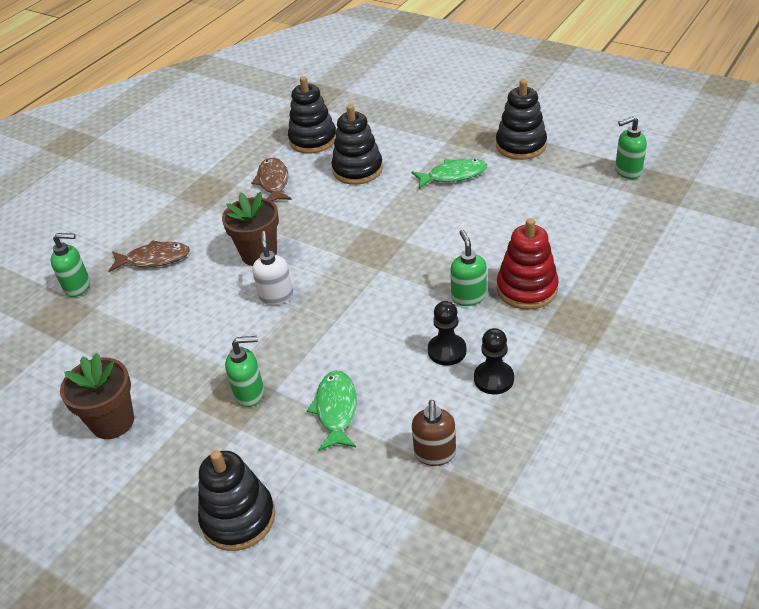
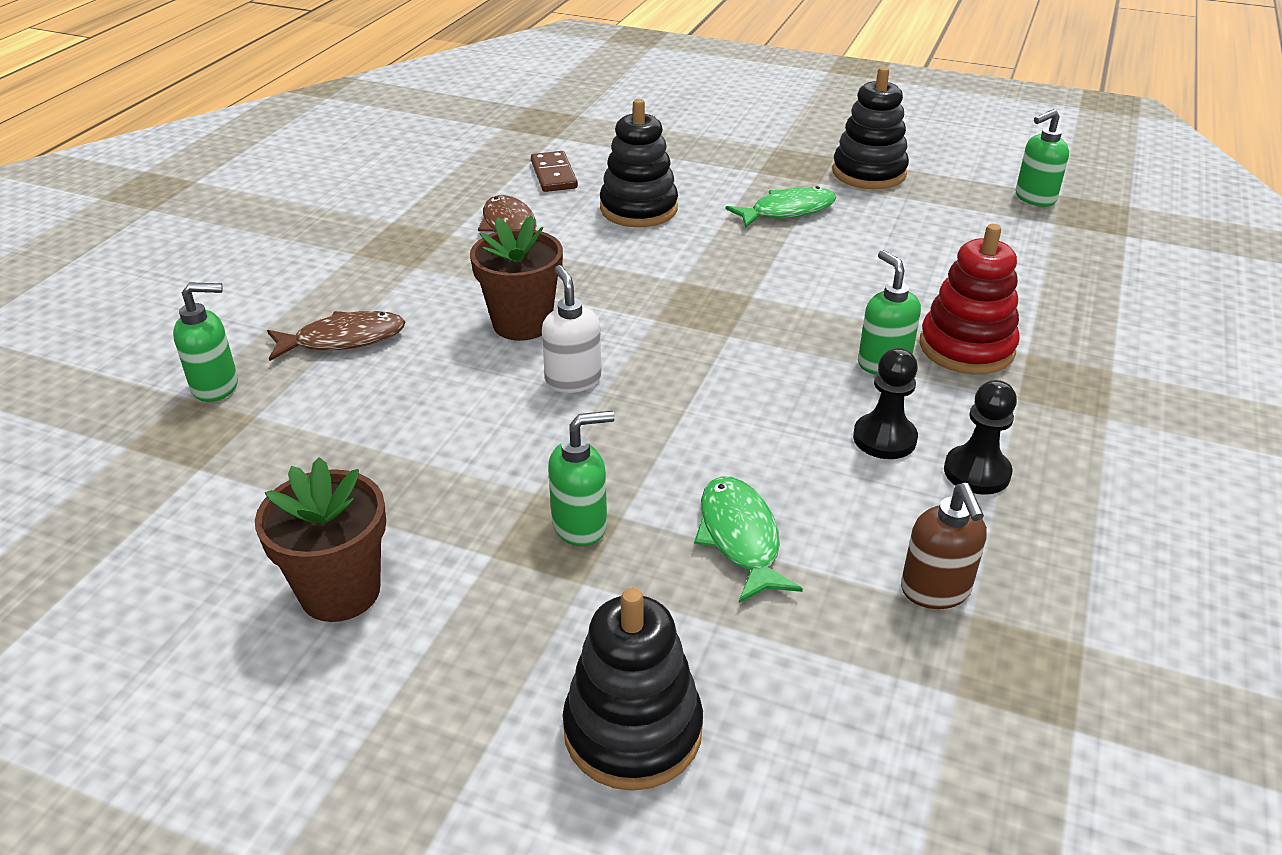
camera: 15 degrees left, 5 degrees down
black stacking toy [288,76,336,154] -> brown domino [531,151,578,192]

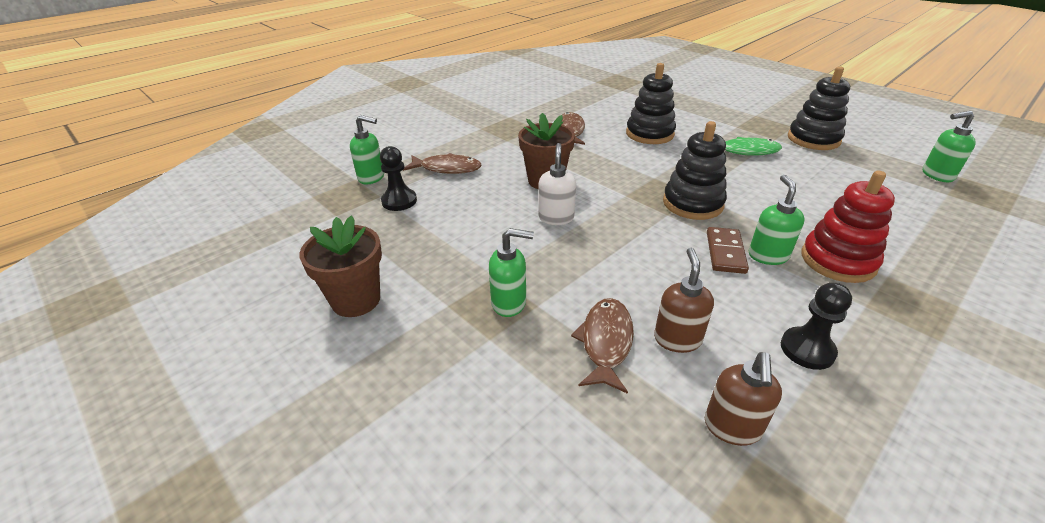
camera: 25 degrees right, 0 degrees up
brown domino [531,151,578,192] -> brown domino moved to [707,227,749,274]
black stacking toy [562,588,703,791] -> black stacking toy moved to [663,121,727,220]
green fish [694,476,803,603] -> brown fish [571,298,634,394]
black pawn [853,348,918,459] -> black pawn moved to [380,146,417,211]
none -> brown soap dispenser [654,248,714,353]

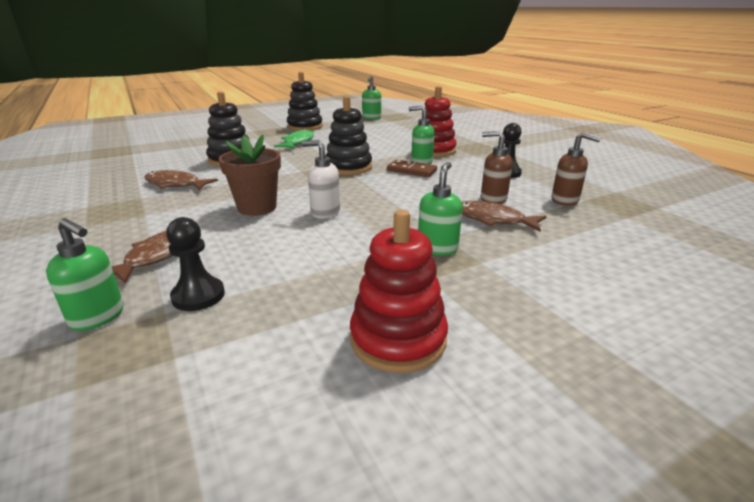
camera: 75 degrees left, 10 degrees down
brown flower pot [299,215,382,317] -> red stacking toy [350,210,448,373]
green soap dispenser [350,115,384,184] -> green soap dispenser turned 90 degrees clockwise [46,218,124,331]

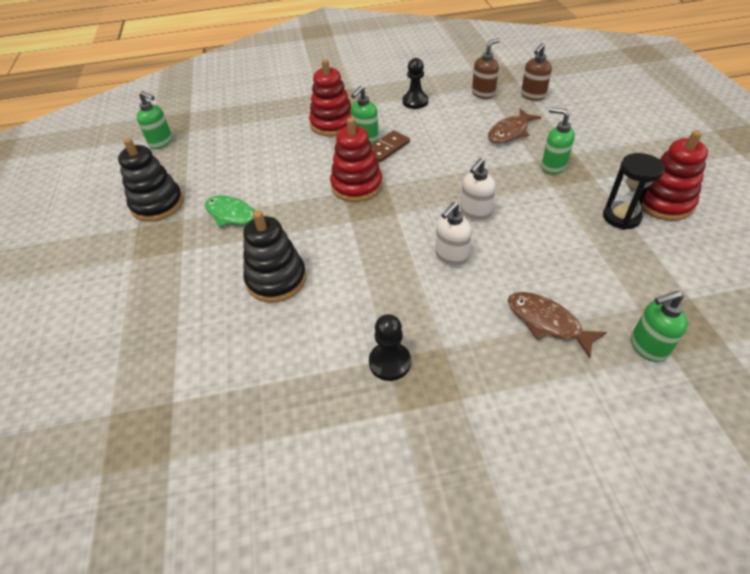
camera: 70 degrees left, 20 degrees up
green soap dispenser [46,218,124,331] -> green soap dispenser turned 150 degrees counterclockwise [631,291,688,362]
brown fish [145,170,218,190] -> none
black pawn [166,217,225,311] -> black pawn moved to [369,314,411,381]
brown flower pot [219,135,281,216] -> white soap dispenser [435,202,472,267]
black stacking toy [325,96,372,175] -> red stacking toy [330,118,382,202]
brown soap dispenser [481,131,513,204] -> brown soap dispenser moved to [521,43,552,101]
none -> black hourglass [603,153,665,230]

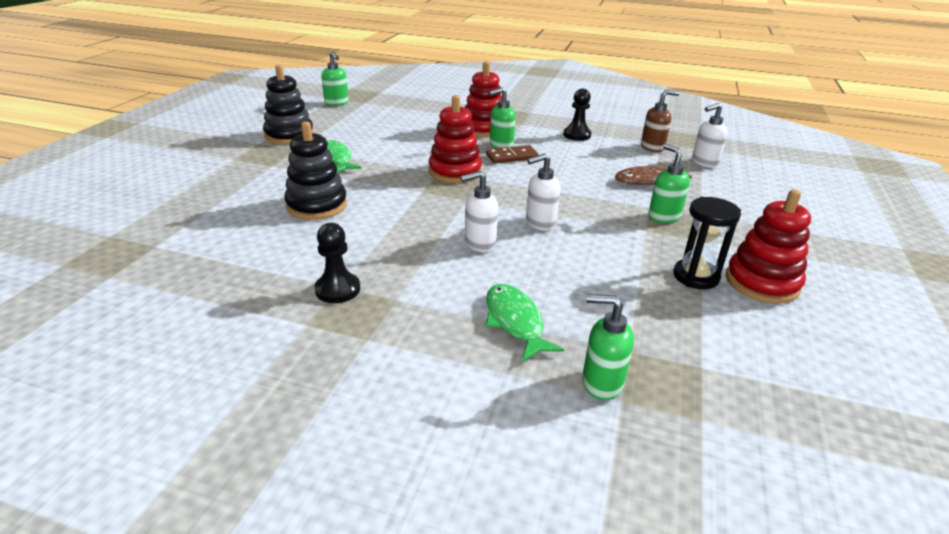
camera: 25 degrees right, 15 degrees down
brown fish [508,292,607,358] -> green fish [486,284,564,361]
brown soap dispenser [521,43,552,101] -> white soap dispenser [692,103,728,168]

